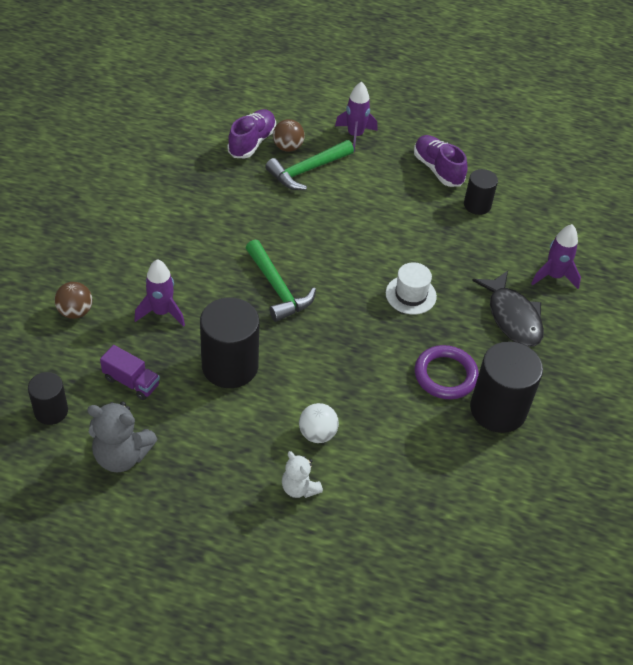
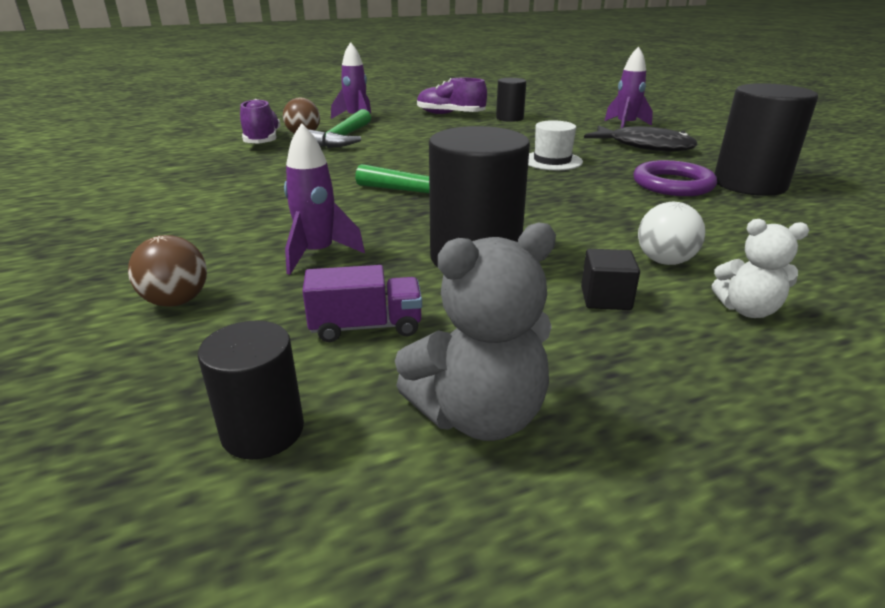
camera: 35 degrees left, 20 degrees down
none -> black cube [581,249,640,310]

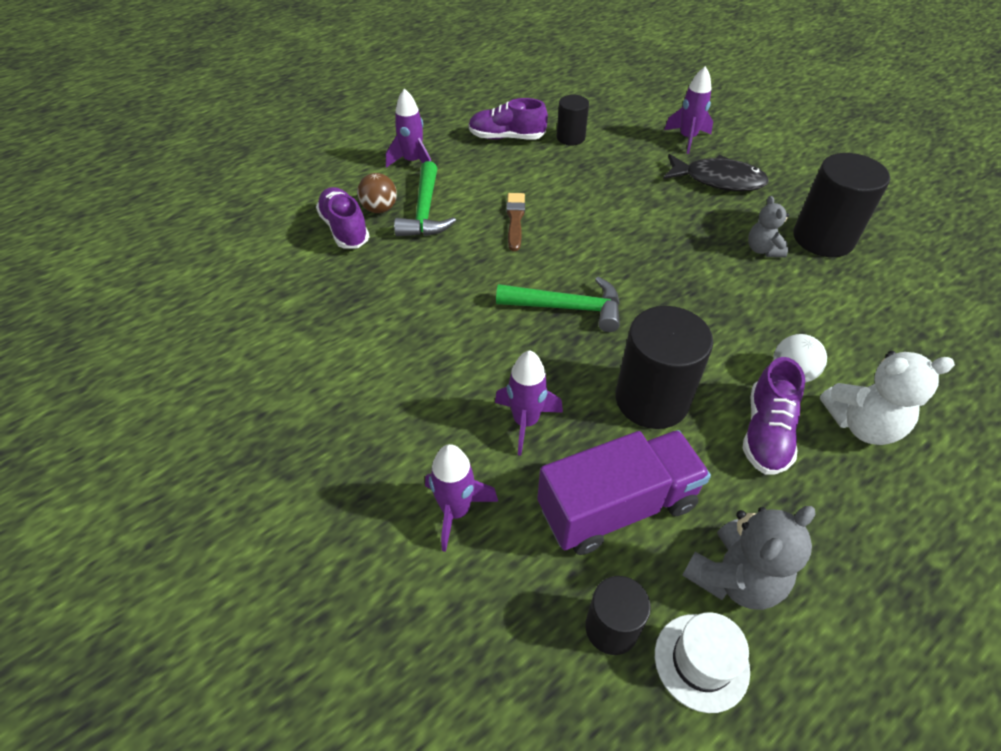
camera: 15 degrees left, 20 degrees up
brown ball [128,235,207,307] -> purple rocket [425,444,498,552]
purple truck [302,265,422,342] -> purple truck [537,430,711,555], size x1.87
white hat [528,120,583,170] -> white hat moved to [655,612,750,713]
black cube [581,249,640,310] -> purple shoe [743,357,805,474]
purple ring [633,160,717,196] -> grey teddy bear [748,196,789,258]
white teddy bear [712,219,809,318] -> white teddy bear [820,351,955,445], size x1.60
none -> brown brush [506,193,525,251]

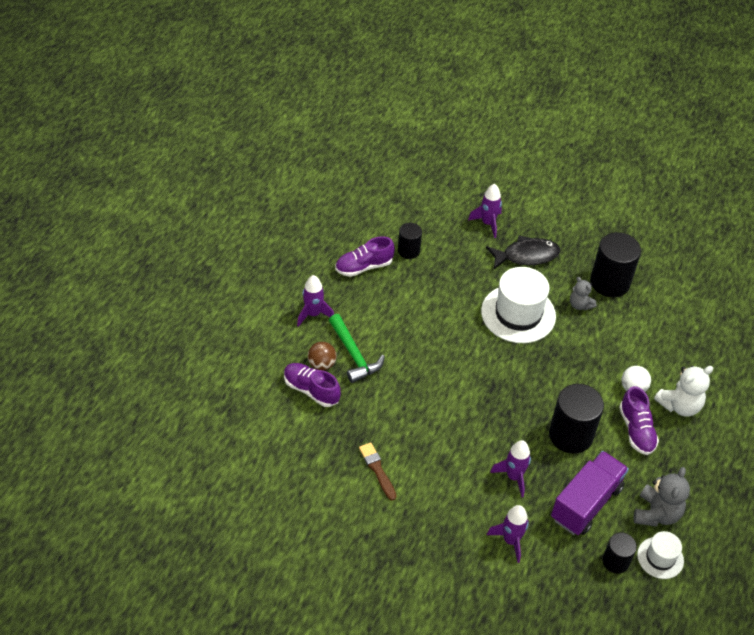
camera: 30 degrees left, 0 degrees up
green hammer [496,277,620,332] -> none
brown brush [506,193,525,251] -> brown brush moved to [359,442,396,501]
none -> white hat [481,267,556,343]

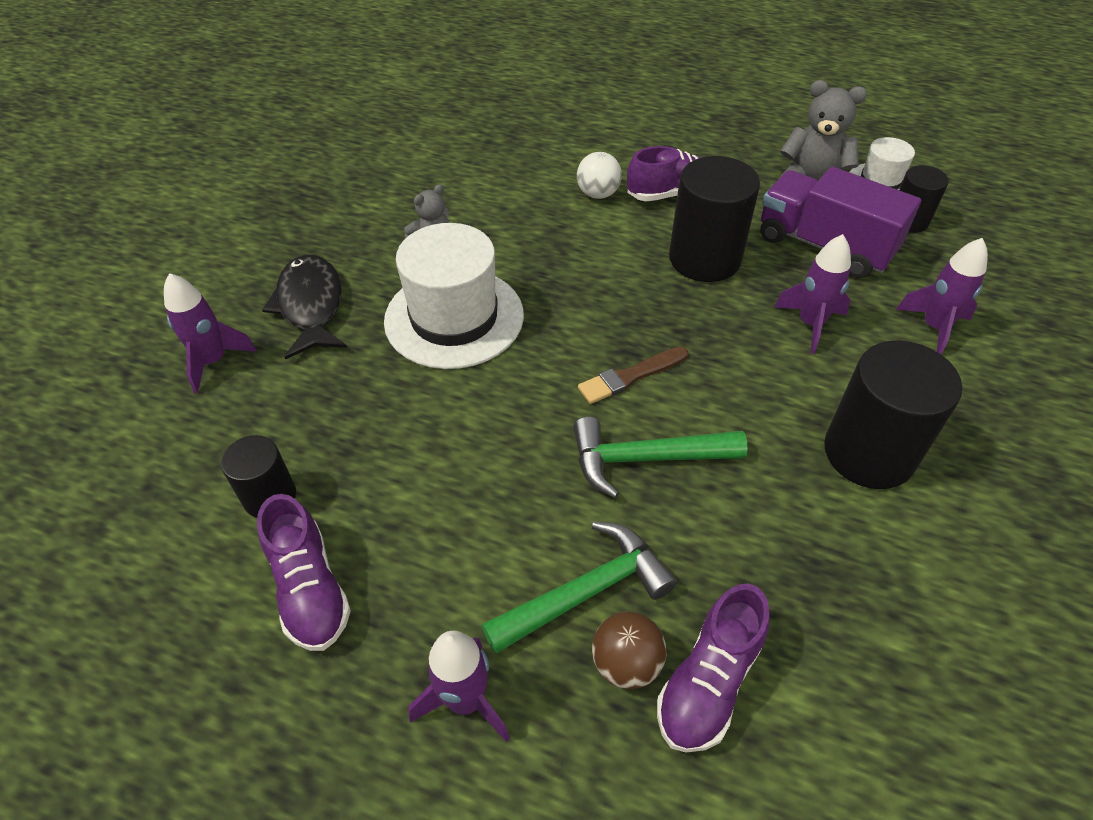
camera: 90 degrees left, 0 degrees up
brown brush [359,442,396,501] -> brown brush moved to [578,347,688,404]
black cylinder [590,232,641,297] -> black cylinder moved to [824,341,962,489]
white teddy bear [654,366,713,417] -> none
none -> green hammer [573,417,748,498]

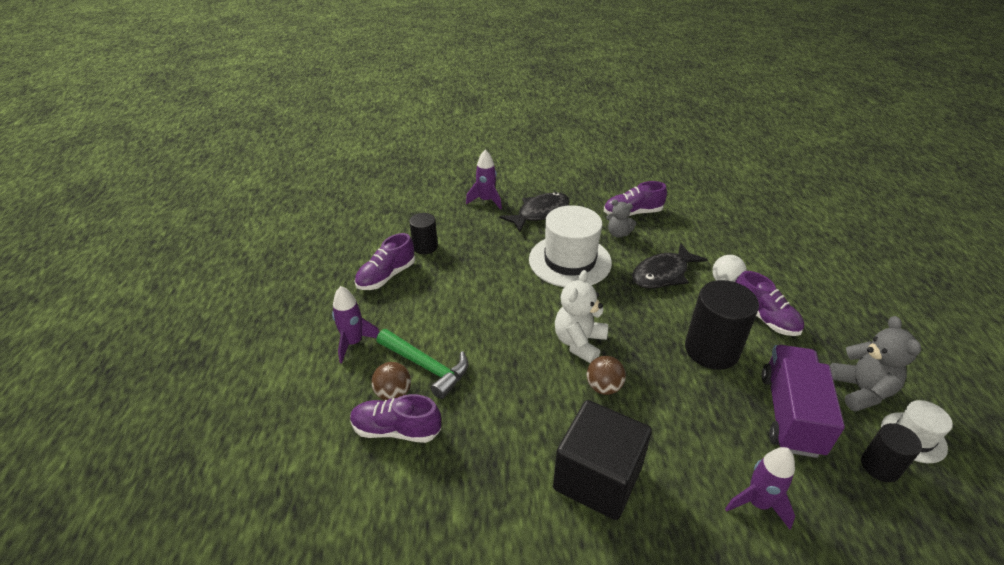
camera: 65 degrees right, 10 degrees down
green hammer [573,417,748,498] -> none
brown brush [578,347,688,404] -> white teddy bear [555,270,608,363]
purple rocket [774,234,851,354] -> none
black cylinder [824,341,962,489] -> black cube [553,400,652,520]
none -> brown ball [587,356,626,395]
none -> purple shoe [604,181,667,216]
none -> black fish [632,243,708,289]

